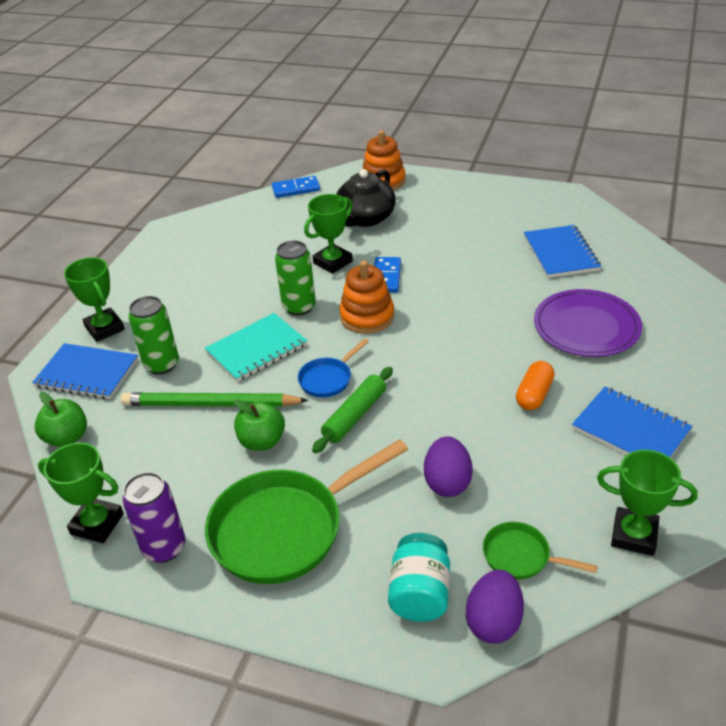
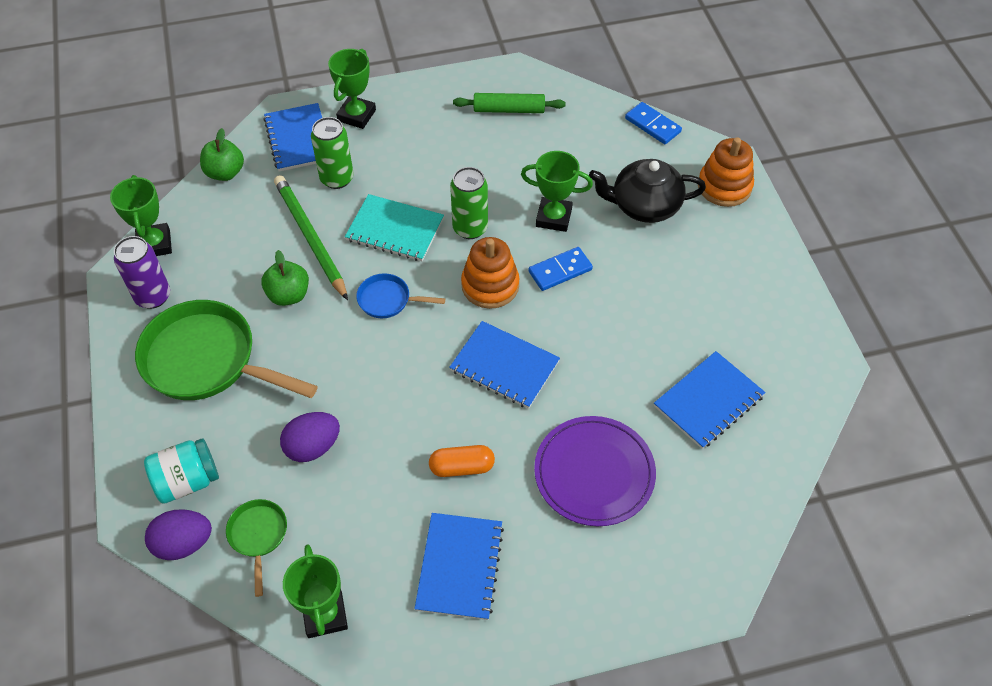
camera: 55 degrees right, 15 degrees up
green rolling pin [312,367,393,453] -> green rolling pin moved to [453,93,566,113]
none -> blue notebook [449,321,560,409]

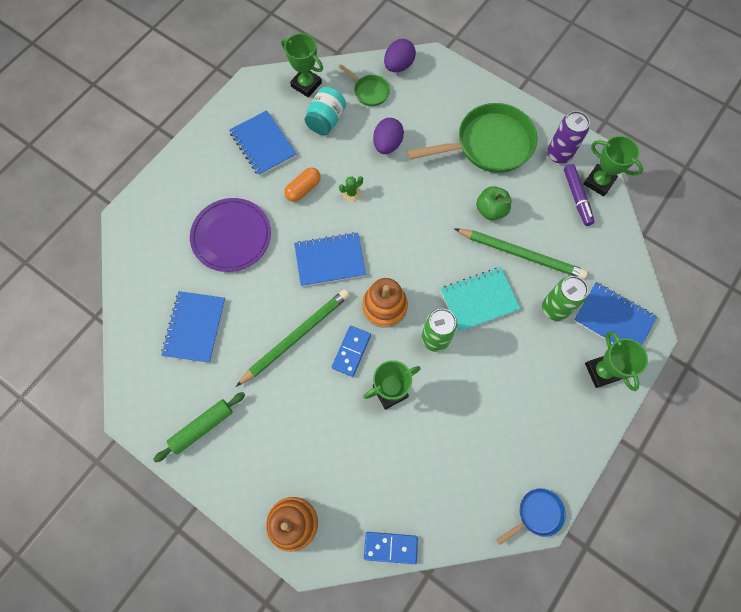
camera: 140 degrees right, 15 degrees up
turquoise jar [144,438,219,504] -> turquoise jar moved to [305,87,346,135]
green apple [200,128,244,181] -> none
blue pan [356,273,445,318] -> blue pan moved to [496,488,566,545]
green rolling pin [453,93,566,113] -> green rolling pin moved to [153,392,245,462]
black teapot [589,159,706,223] -> none
none -> green pencil [236,289,350,387]
none -> green cactus [339,176,363,201]
none -> purple marker [564,164,595,226]

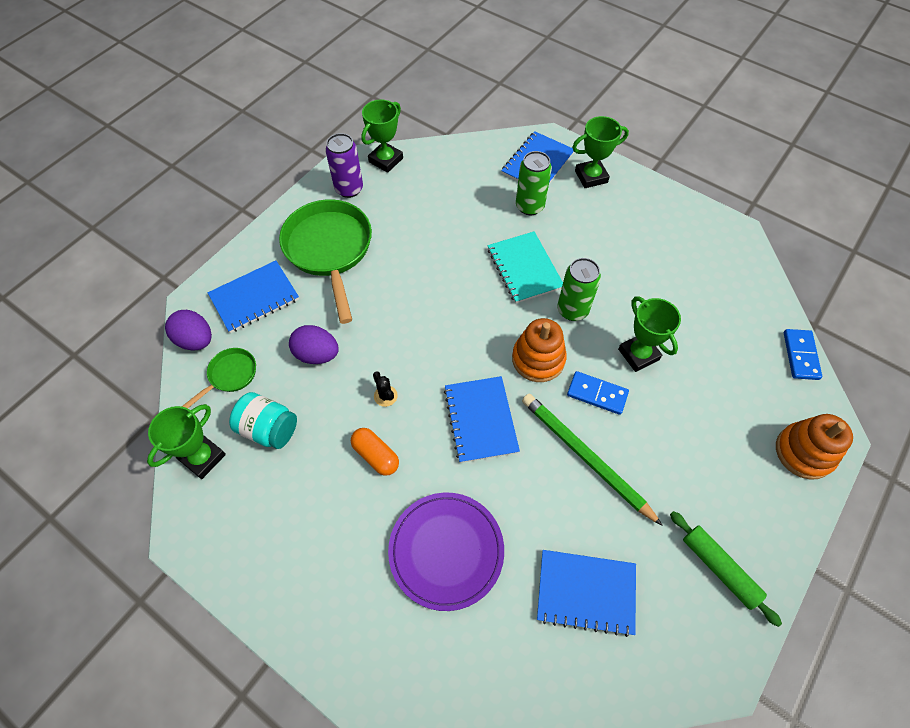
camera: 90 degrees left, 10 degrees down
blue notebook [229,110,297,176] -> blue notebook moved to [208,261,299,333]
green cactus [339,176,363,201] -> black cactus [373,372,398,407]
green pencil [455,229,588,279] -> none
green apple [476,186,512,220] -> none
blue pan [496,488,566,545] -> none
purple marker [564,164,595,226] -> none

